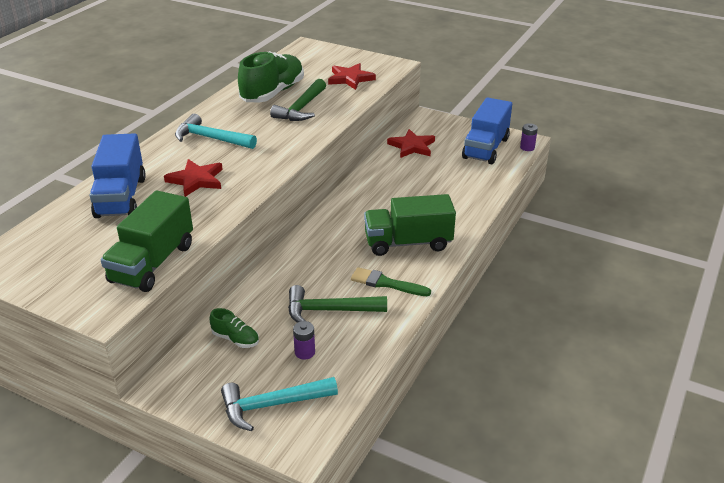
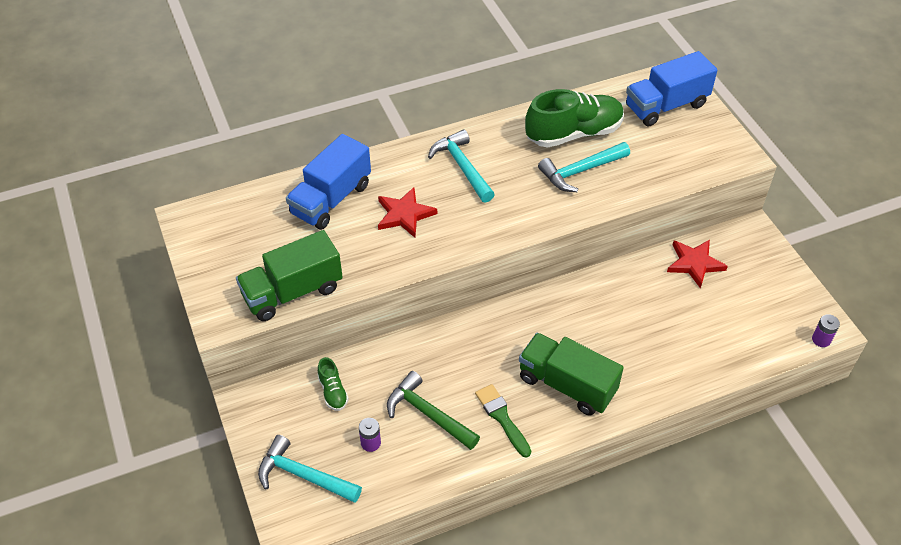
camera: 40 degrees right, 15 degrees up
green hammer [270,79,326,121] -> turquoise hammer [538,142,630,192]
red star [328,63,376,90] -> none
blue truck [462,97,512,164] -> blue truck moved to [626,51,718,127]

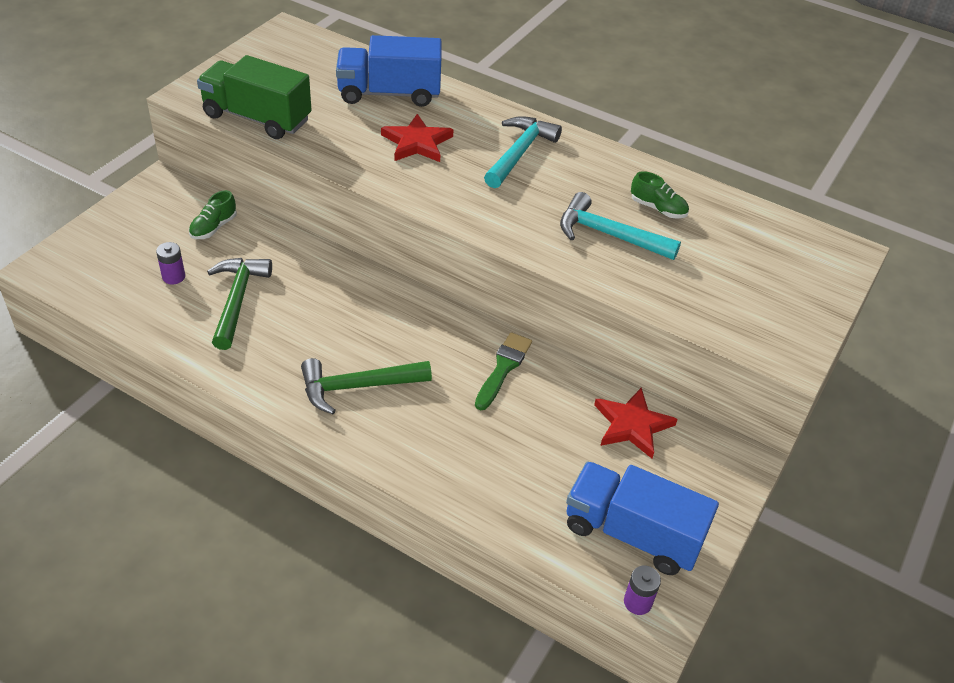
camera: 50 degrees right, 5 degrees down
turquoise hammer [258,435,362,503] -> none
green brush [475,384,531,458] -> green brush moved to [475,332,532,410]
green truck [519,333,624,416] -> green hammer [301,358,432,414]
green shoe [525,89,624,148] -> green shoe [631,171,689,219], size x0.46
blue truck [626,51,718,127] -> blue truck moved to [566,461,719,575]

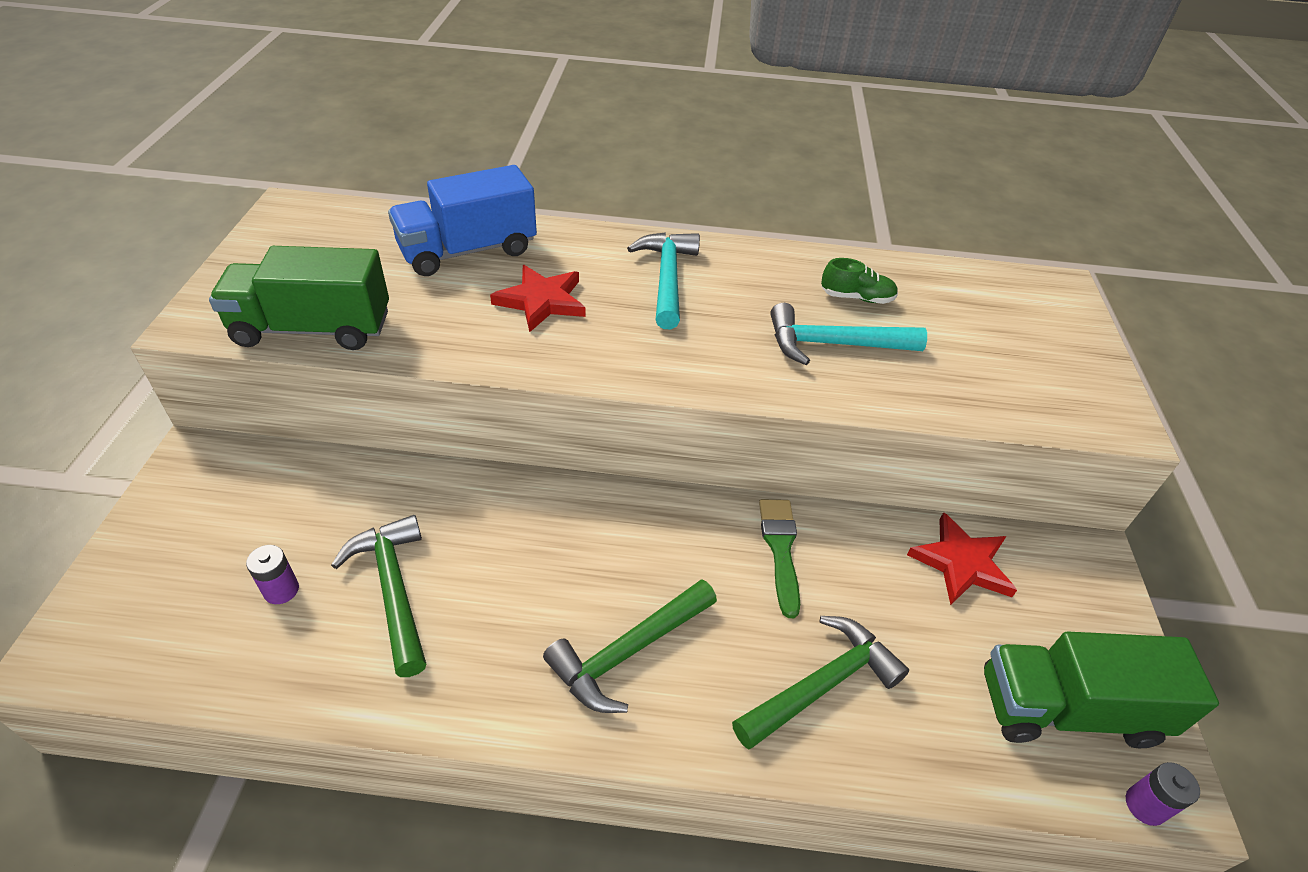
camera: 25 degrees left, 0 degrees up
green shoe [189,190,237,239] -> none
blue truck [566,461,719,575] -> green truck [984,631,1219,748]
none -> green hammer [732,616,909,750]

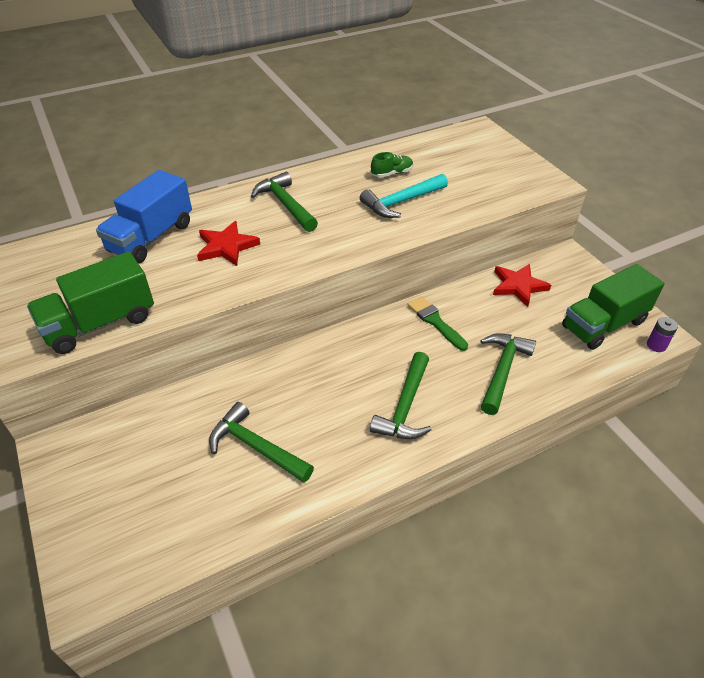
camera: 30 degrees left, 0 degrees up
purple battery [246,545,299,604] -> none
turquoise hammer [627,232,700,330] -> green hammer [251,172,318,232]

